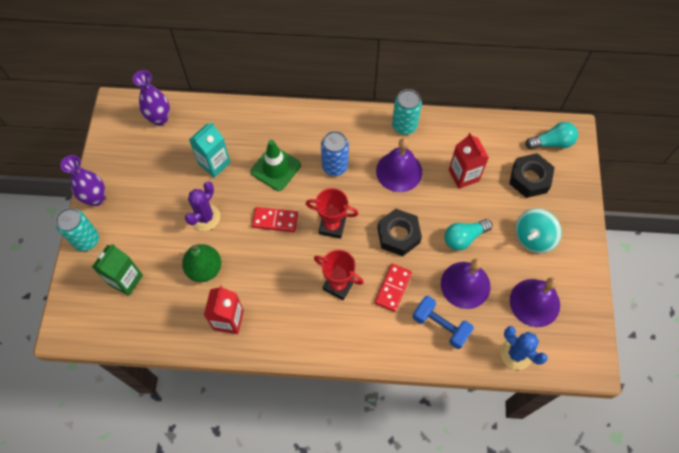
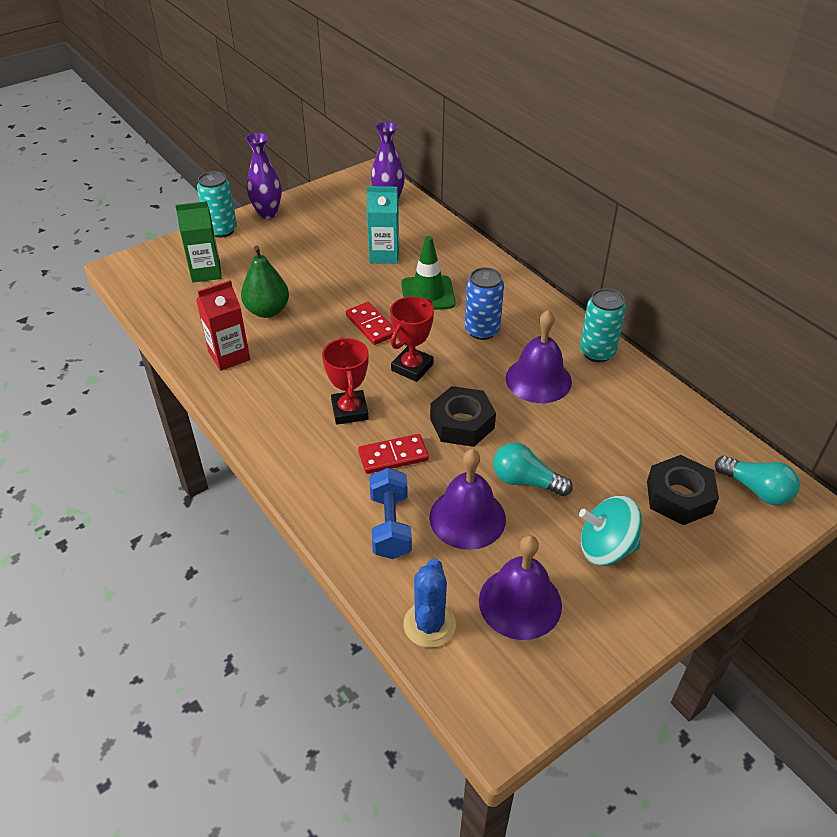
camera: 50 degrees right, 20 degrees down
purple cactus [185,181,220,231] -> none
red trophy [306,188,359,239] -> red trophy turned 60 degrees clockwise [390,296,434,382]
red carton [449,133,489,189] -> none

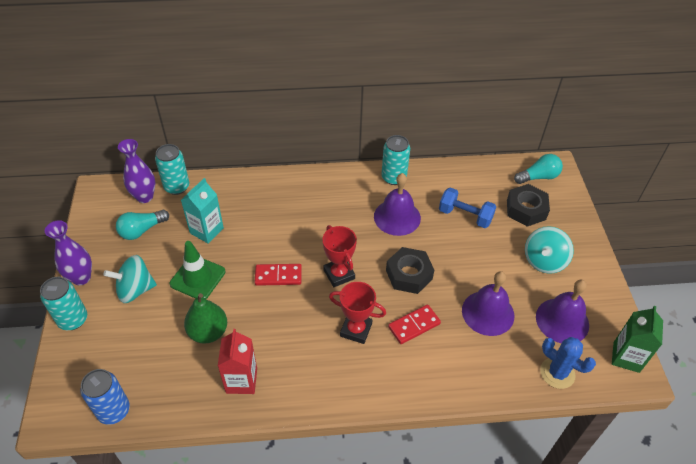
camera: 60 degrees left, 5 degrees up
green carton [175,201,222,283] -> green carton moved to [612,306,663,373]
red domino [358,434,429,474] -> red domino turned 45 degrees clockwise [388,305,441,344]
blue dumbbell [369,468,412,559] -> blue dumbbell moved to [439,187,496,228]
green traffic cone [401,236,456,310] -> green traffic cone moved to [170,241,225,299]
blue can [465,267,504,340] -> blue can moved to [81,369,130,425]
turquoise light bulb [493,442,573,496] -> turquoise light bulb moved to [116,210,169,240]
none -> turquoise spinning top [103,255,157,303]
none -> turquoise can [155,144,189,195]

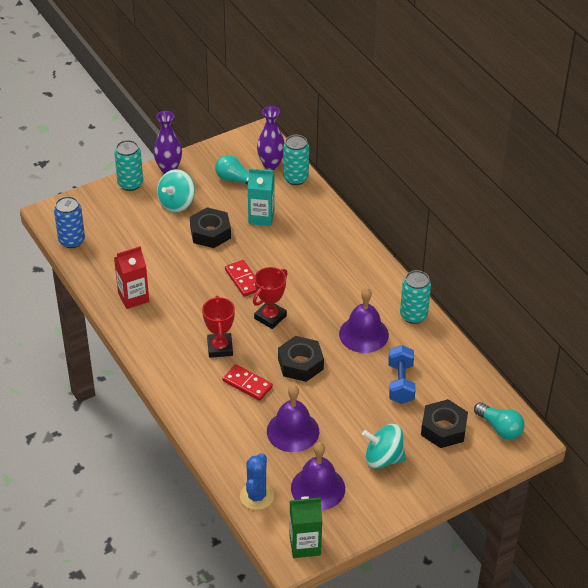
camera: 65 degrees right, 5 degrees down
turquoise spinning top [103,255,157,303] -> turquoise spinning top turned 105 degrees counterclockwise [157,169,195,213]
green traffic cone [170,241,225,299] -> black nut [190,207,231,248]
green pear [184,293,227,344] -> none

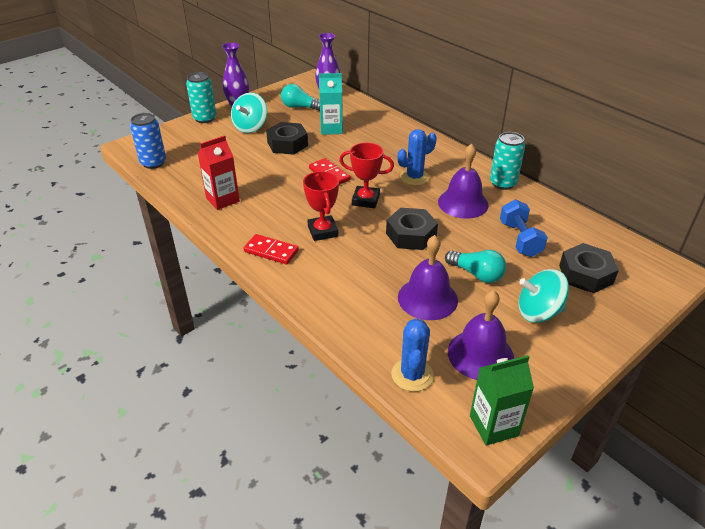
camera: 10 degrees left, 5 degrees down
red domino [222,364,273,401] -> red domino moved to [243,234,299,265]
red trophy [253,267,288,329] -> red trophy turned 75 degrees clockwise [339,142,394,208]
turquoise can [283,135,309,185] -> none
turquoise light bulb [474,402,525,440] -> turquoise light bulb moved to [445,250,506,283]
none -> blue cactus [398,129,437,186]

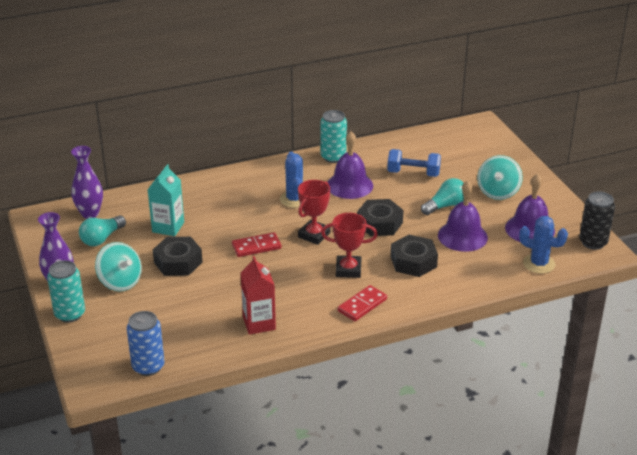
camera: 70 degrees left, 5 degrees down
green carton [470,355,534,446] -> black can [579,191,615,250]
black nut [559,243,619,293] -> black nut moved to [391,235,438,277]

